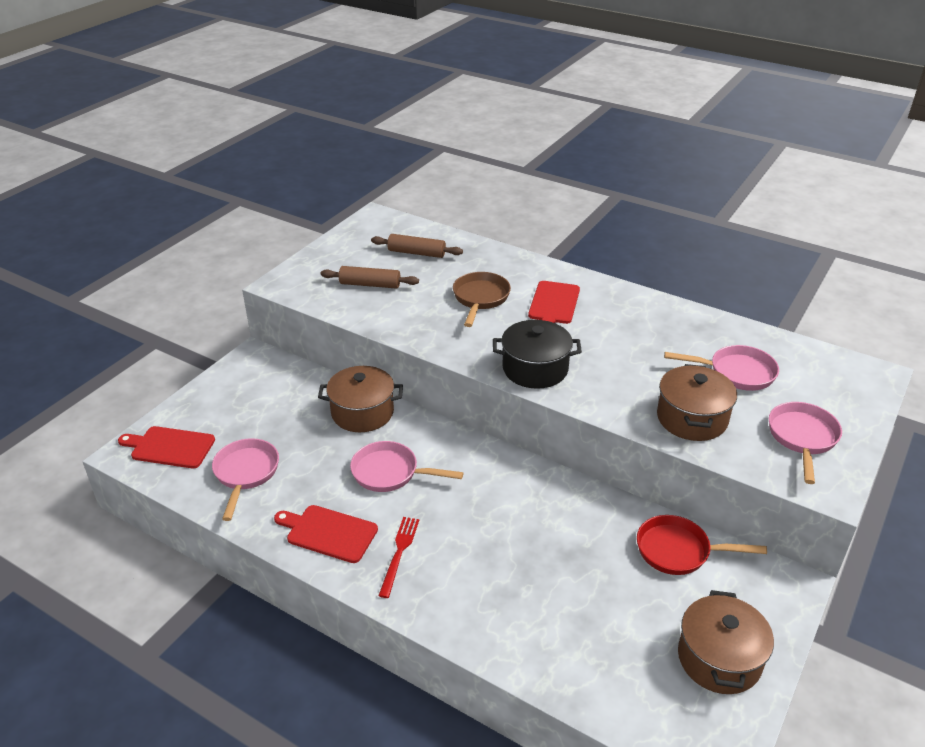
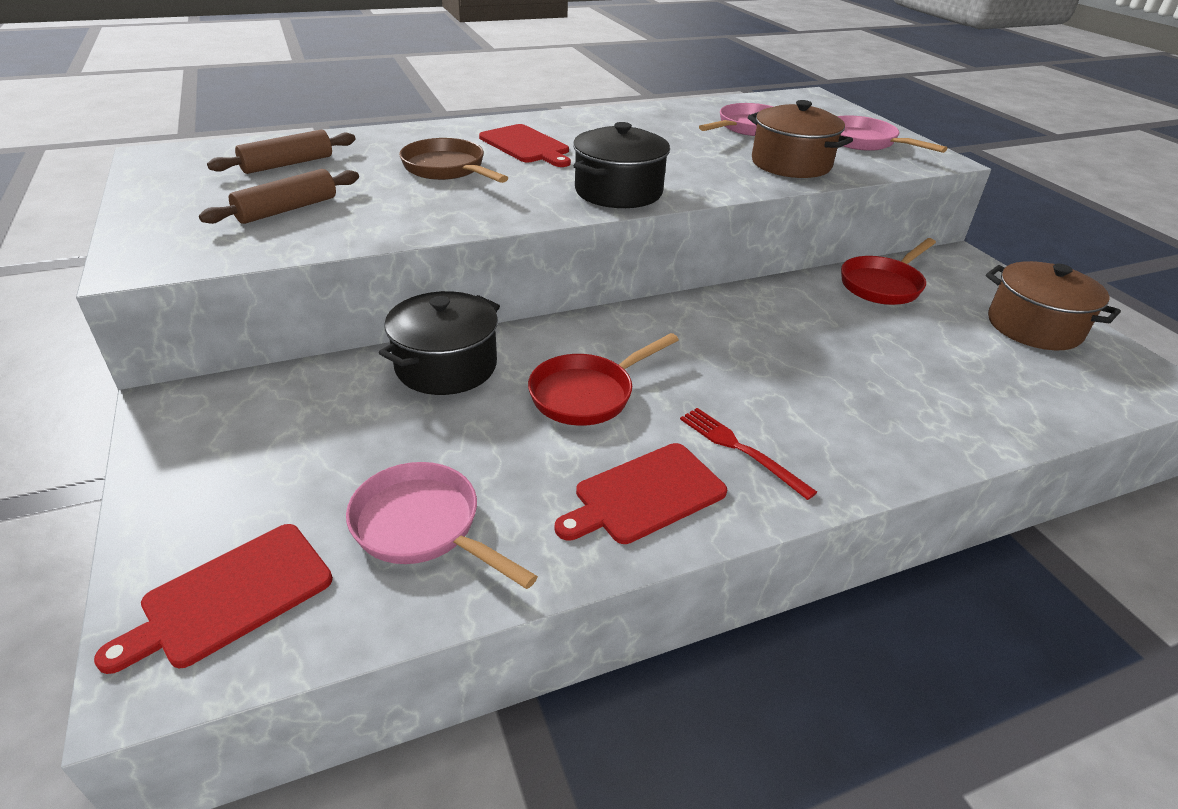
camera: 55 degrees left, 0 degrees up
brown pot [318,366,403,432] -> black pot [379,291,500,395]
pink pan [350,441,463,492] -> red pan [528,333,679,426]

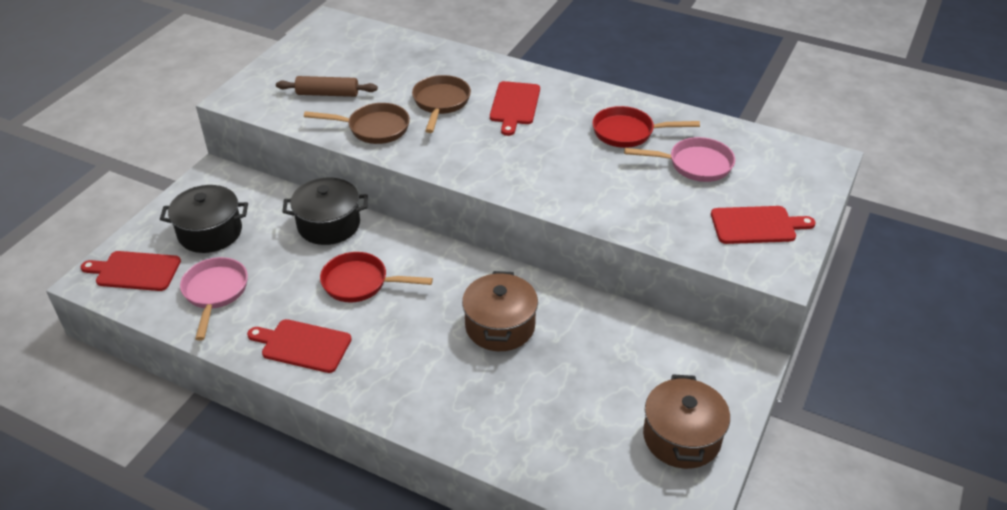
camera: 50 degrees right, 5 degrees up
brown rolling pin [207,130,356,174] -> none
black pot [573,122,670,208] -> black pot moved to [160,185,248,253]
red fork [680,408,817,500] -> none
brown pot [748,100,853,178] -> brown pot moved to [462,271,538,351]
pink pan [837,115,948,153] -> red cutting board [711,206,816,244]
red pan [841,238,936,305] -> red pan moved to [592,106,700,148]
none -> brown pan [304,103,410,144]

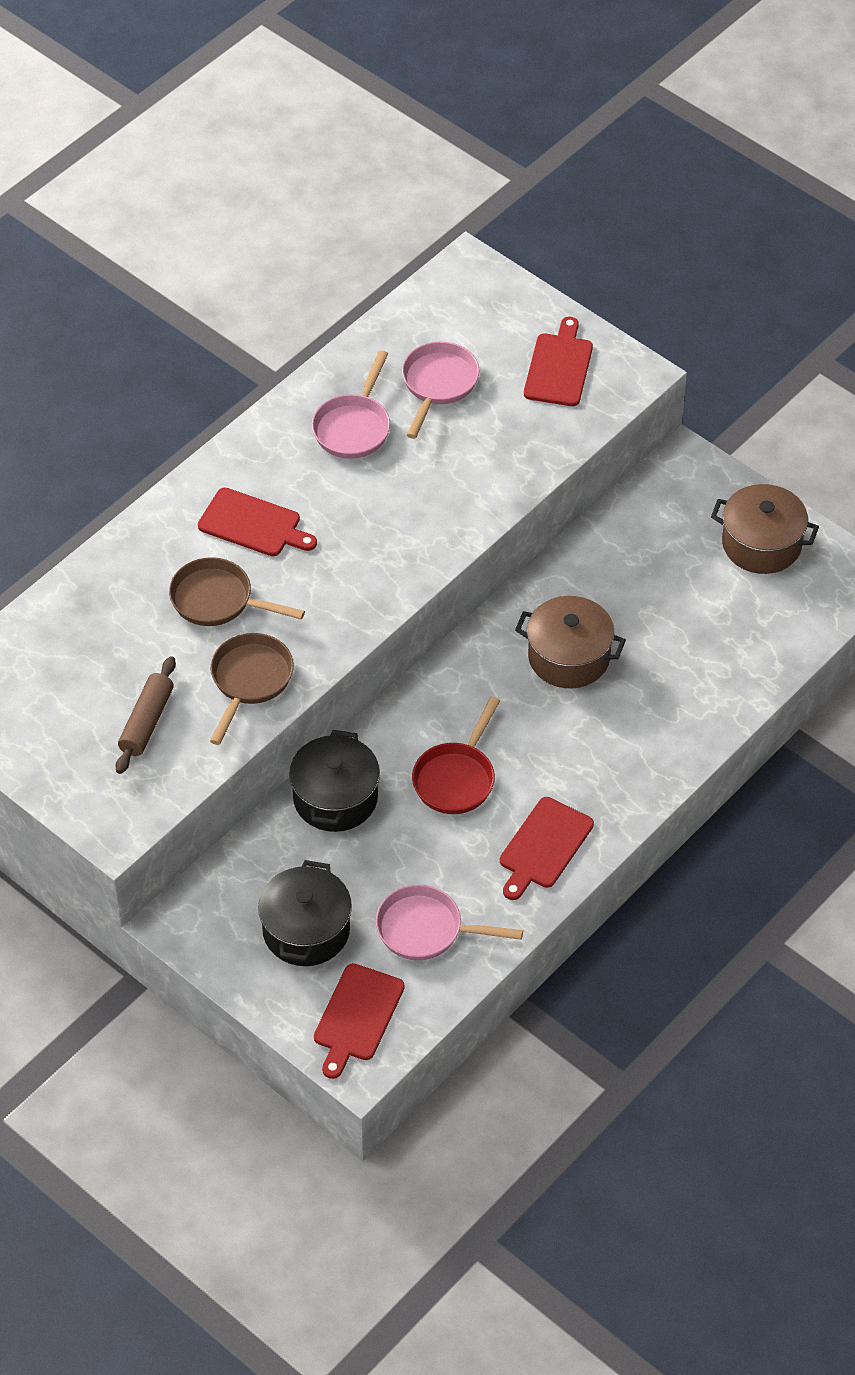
camera: 75 degrees left, 10 degrees up
red pan [592,106,700,148] -> pink pan [312,350,390,459]

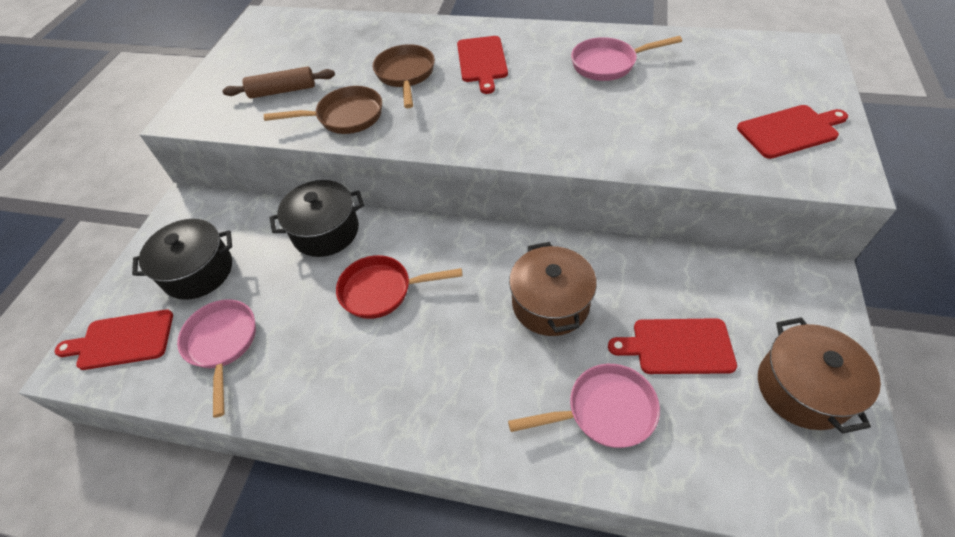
camera: 65 degrees right, 0 degrees up
pink pan [402,342,480,439] -> pink pan moved to [508,364,660,448]
red cutting board [500,797,594,900] -> red cutting board moved to [608,318,737,374]

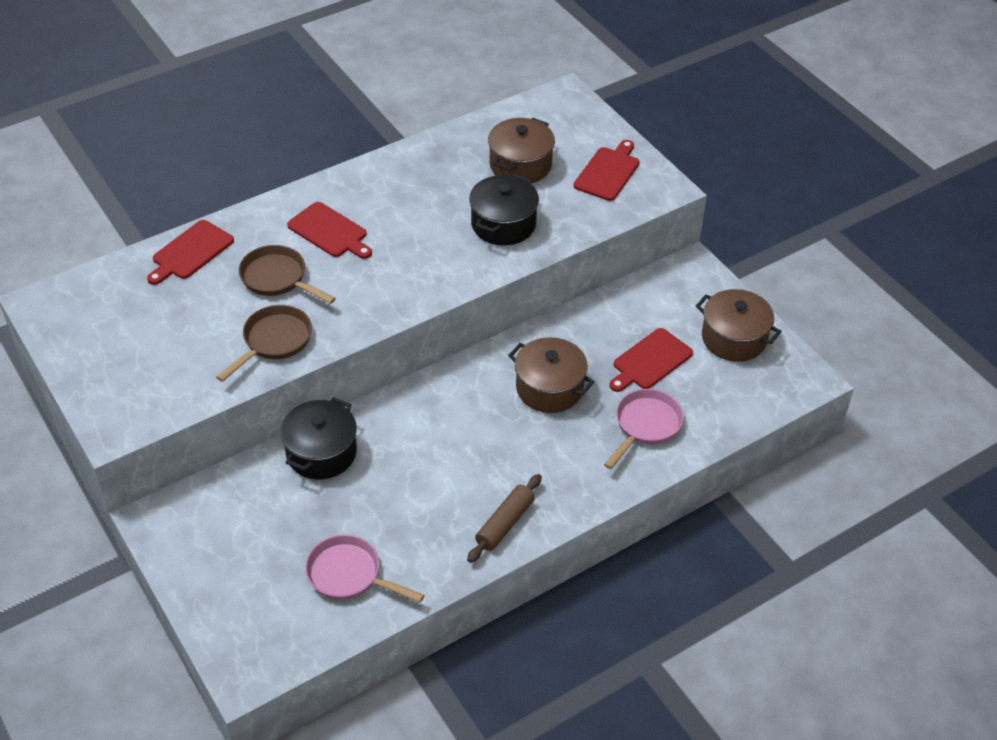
camera: 50 degrees left, 5 degrees down
red cutting board [55,310,173,370] -> red cutting board moved to [147,220,234,285]
black pot [132,219,232,300] -> black pot moved to [469,174,539,245]
brown rolling pin [222,66,335,98] -> brown rolling pin moved to [467,474,542,563]
red pan [336,255,462,319] -> none
pink pan [571,36,682,81] -> none
none -> brown pot [488,118,555,184]

